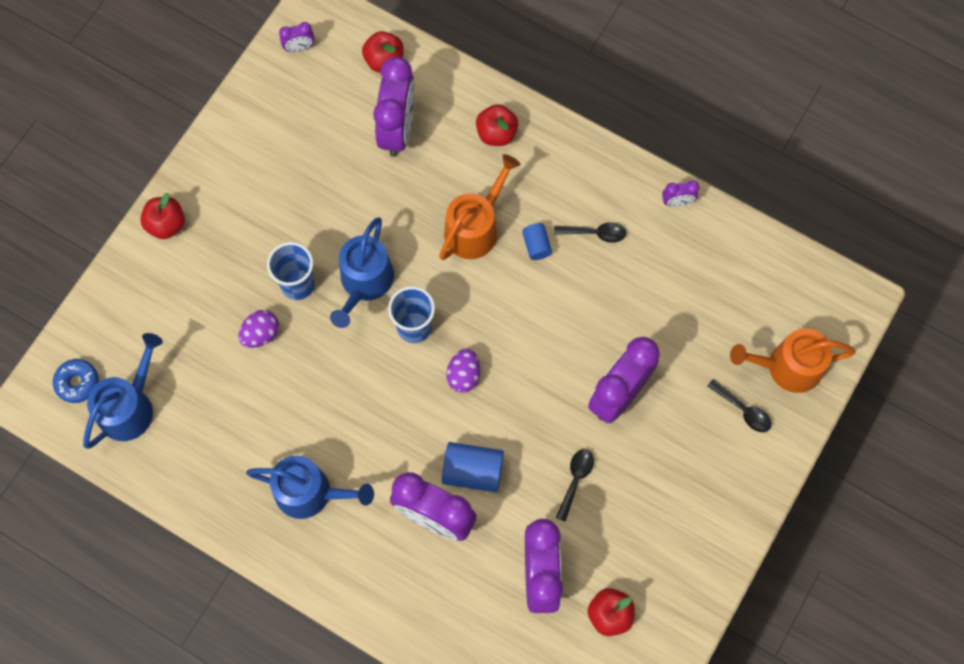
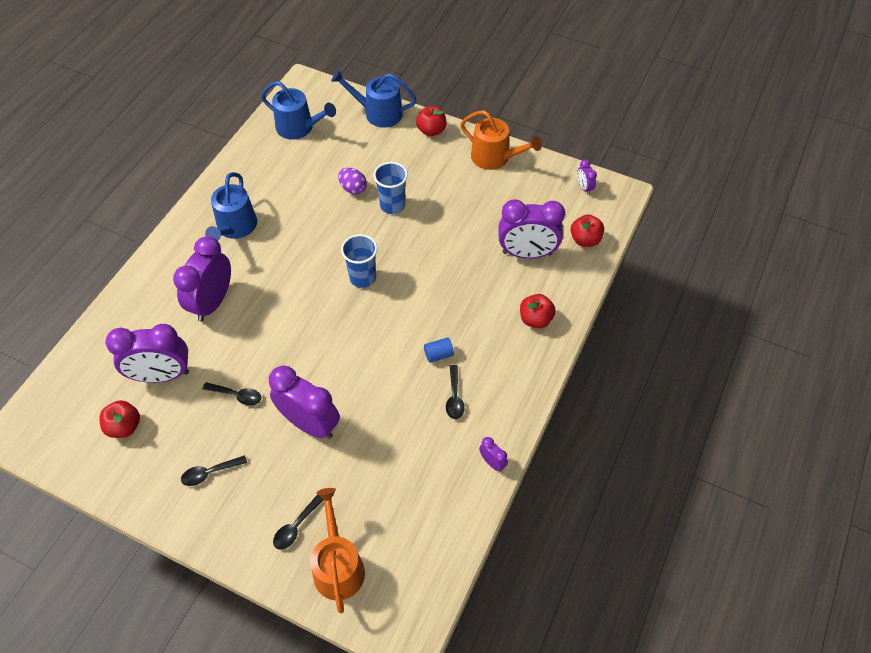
camera: 85 degrees right, 15 degrees down
blue donut [53,359,99,403] -> none
blue watering can [330,217,394,328] -> blue watering can moved to [331,70,416,128]
orange watering can [439,154,520,260] -> orange watering can moved to [460,110,542,170]
blue cylinder [442,442,504,492] -> none
purple egg [446,348,480,393] -> none
purple clock [662,180,699,207] -> purple clock turned 150 degrees clockwise [479,437,508,472]
none -> black spoon [181,455,247,486]

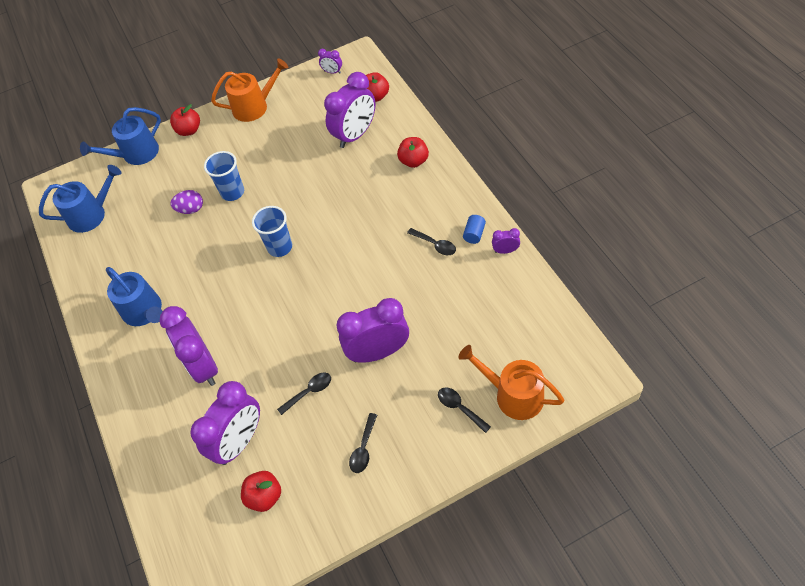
camera: 45 degrees left, 0 degrees up
black spoon [273,494,323,550] -> black spoon turned 150 degrees clockwise [438,387,491,433]
blue cylinder [424,337,454,363] -> blue cylinder moved to [463,215,486,244]

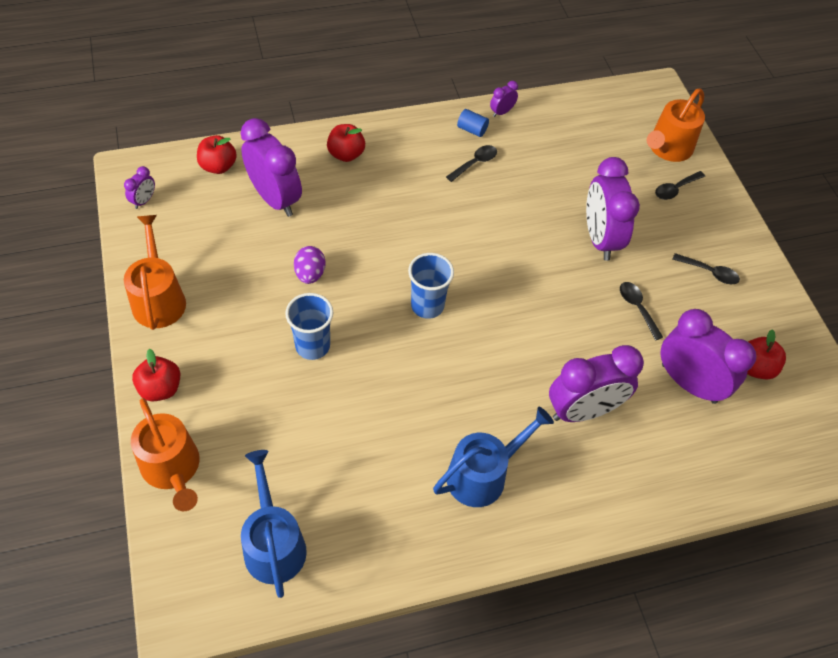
camera: 90 degrees left, 0 degrees up
blue watering can [80,107,161,165] -> orange watering can [131,398,200,511]
purple egg [170,190,203,214] -> purple egg moved to [294,246,326,284]
purple clock [492,228,520,254] -> purple clock turned 45 degrees clockwise [490,81,518,117]

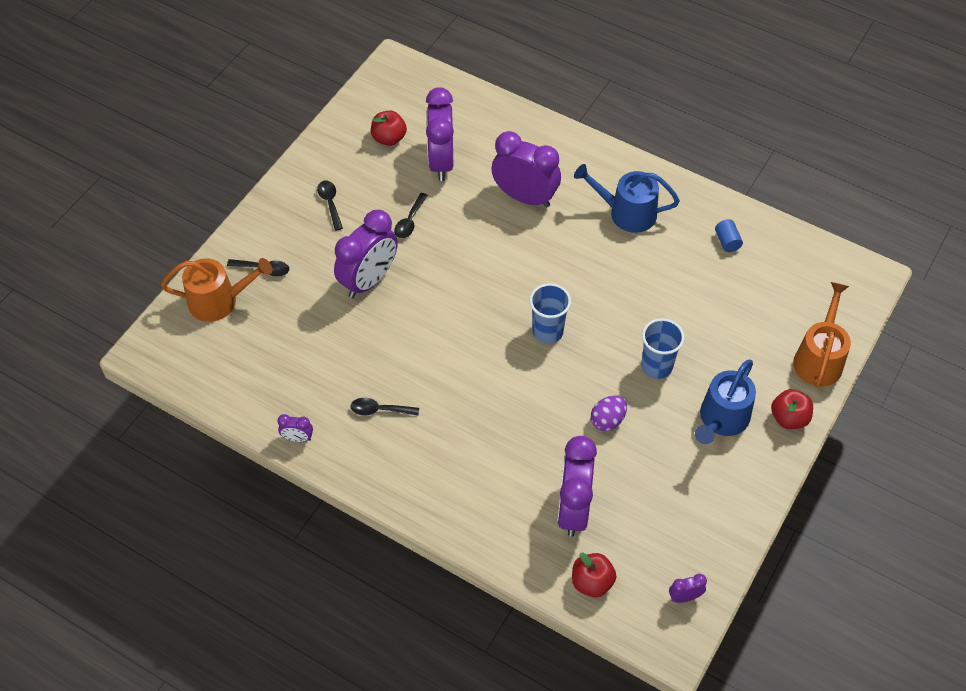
camera: 130 degrees left, 0 degrees up
orange watering can [124,215,186,330] -> none
blue watering can [241,450,307,598] -> blue watering can moved to [695,359,756,444]
red apple [327,124,365,162] -> none
blue cylinder [457,109,489,137] -> blue cylinder moved to [715,219,743,252]

